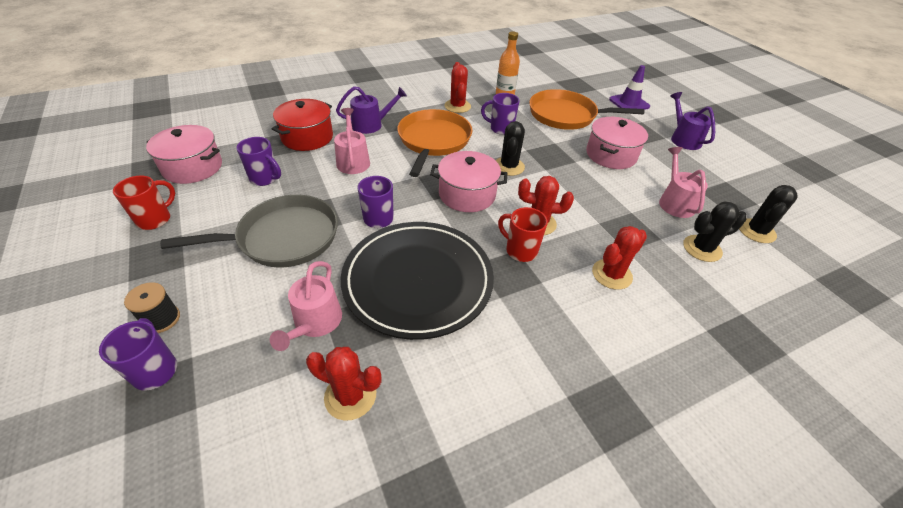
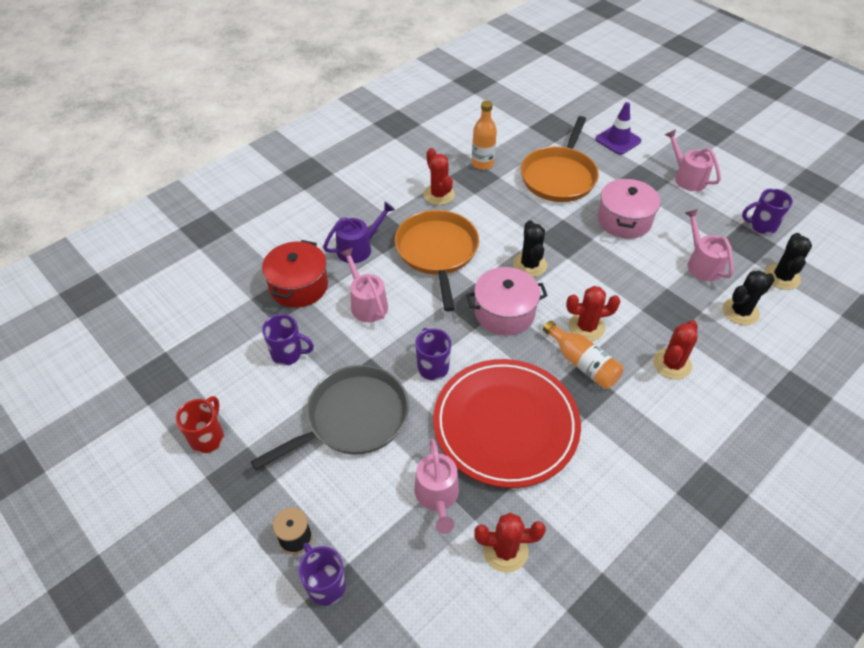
camera: 15 degrees left, 5 degrees up
pink pot [146,125,222,184] -> none
black plate [341,222,494,340] -> red plate [433,359,581,488]
purple mug [481,93,520,135] -> purple mug moved to [742,188,793,234]
red mug [498,207,548,262] -> orange bottle [543,321,623,389]
orange pan [529,89,645,130] -> orange pan turned 60 degrees counterclockwise [521,116,599,202]
purple watering can [670,92,715,150] -> pink watering can [665,129,721,191]

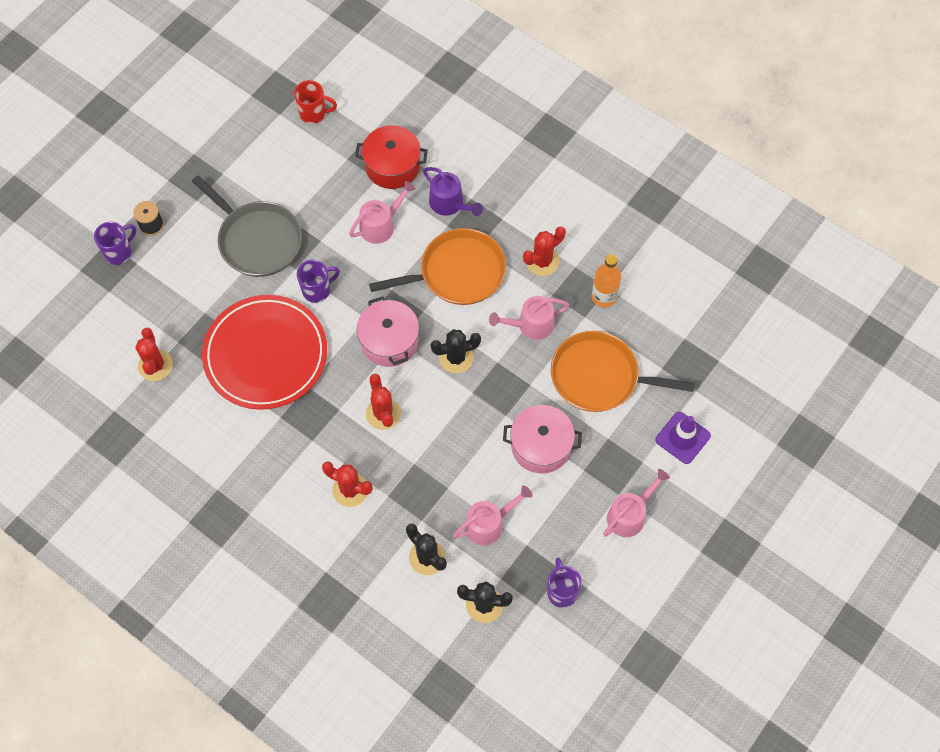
camera: 80 degrees right, 15 degrees up
red mug [176,396,224,453] -> red mug moved to [294,80,337,124]
purple mug [262,314,314,365] -> none
pink watering can [414,438,459,534] -> pink watering can moved to [489,296,569,340]
orange bottle [543,321,623,389] -> none

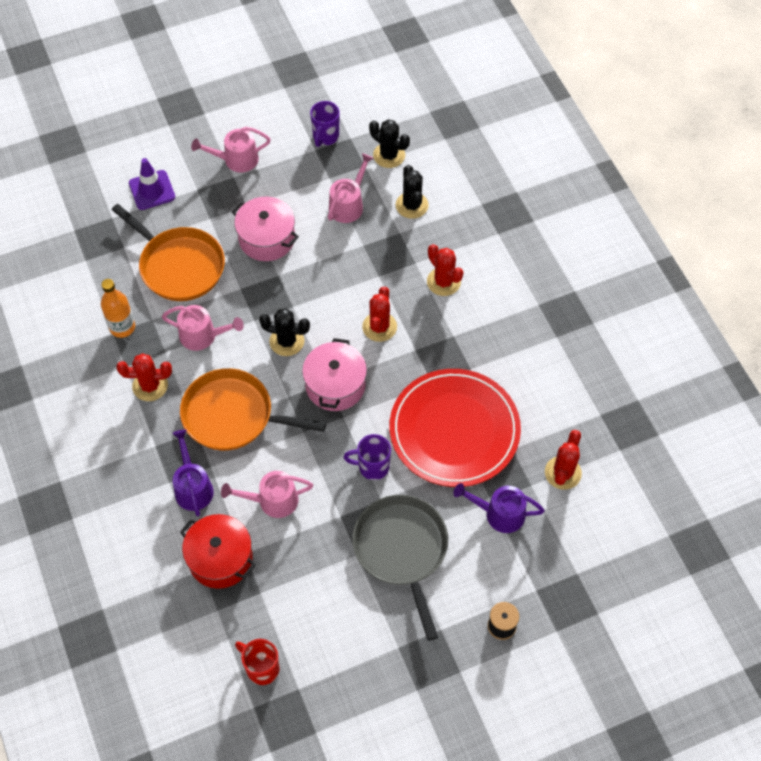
camera: 150 degrees left, 5 degrees down
purple mug [94,222,136,265] -> none
pink watering can [453,485,532,546] -> pink watering can turned 120 degrees clockwise [328,153,374,223]
none -> purple watering can [453,483,545,533]

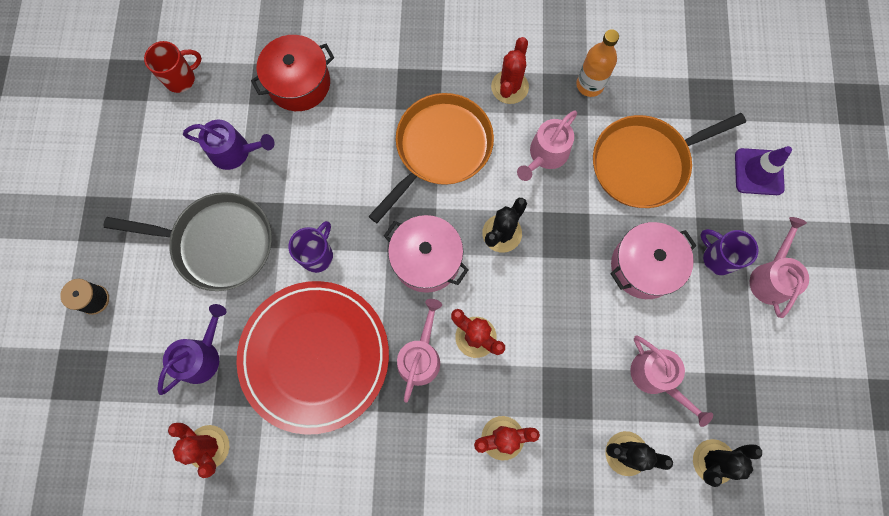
camera: 115 degrees right, 15 degrees up
purple watering can [172,429,214,516] -> purple watering can moved to [183,120,275,170]
pink watering can [221,471,313,518] -> pink watering can moved to [397,299,442,403]
purple mug [310,101,339,147] -> purple mug moved to [701,229,759,275]

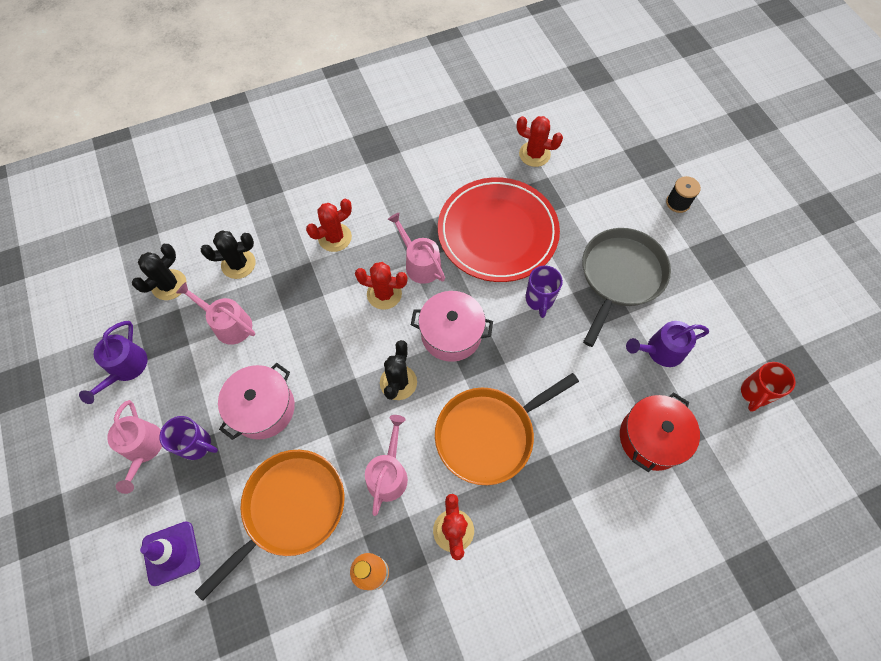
camera: 155 degrees right, 10 degrees down
grey pan [104,192,272,291] -> grey pan turned 135 degrees clockwise [582,228,671,347]
purple watering can [157,304,227,395] -> purple watering can moved to [79,321,147,404]
orange pan [368,93,494,223] -> orange pan turned 45 degrees clockwise [435,373,579,485]
pink watering can [397,299,442,403] -> pink watering can turned 150 degrees clockwise [387,213,445,284]

